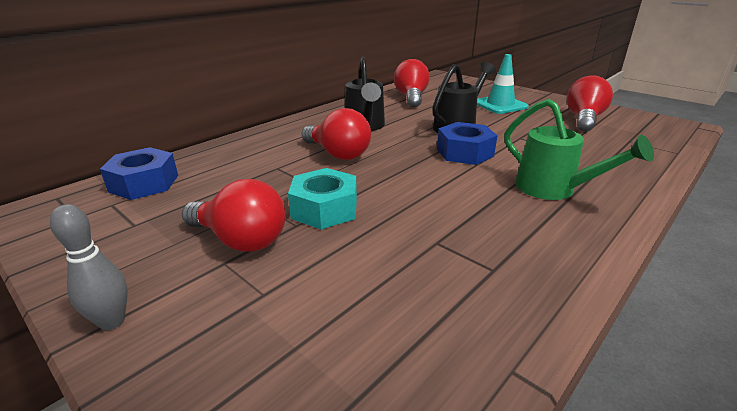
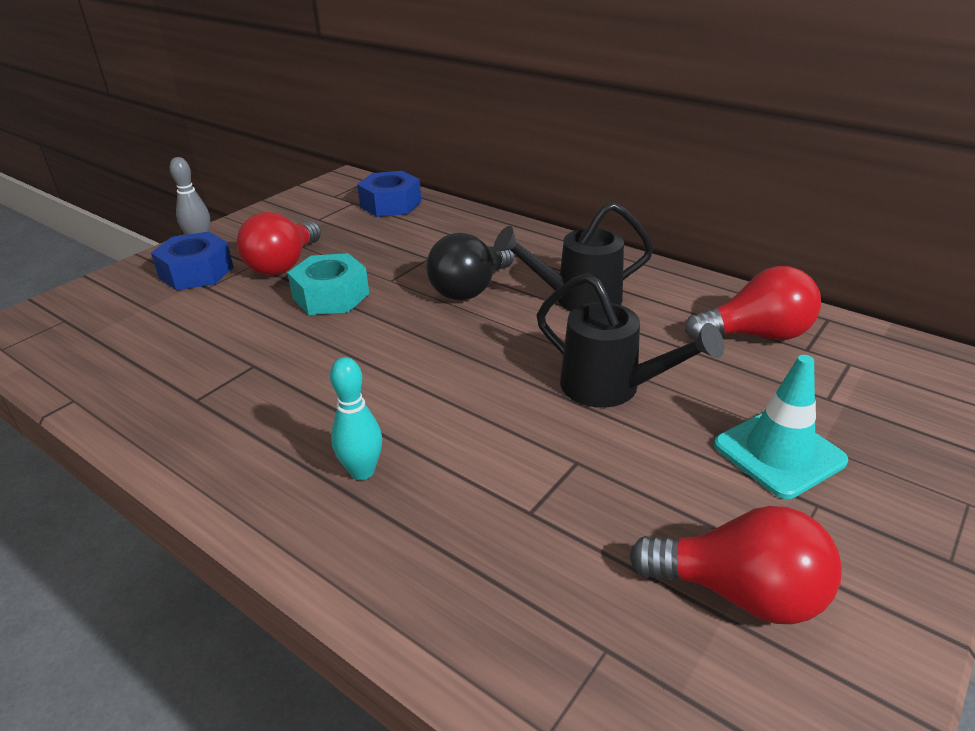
camera: 85 degrees right, 5 degrees up
red light bulb [302,108,371,160] -> black light bulb [426,233,515,300]
blue nut [437,122,498,165] -> blue nut moved to [151,232,234,290]
green watering can [504,99,654,200] -> turquoise bowling pin [330,357,382,480]

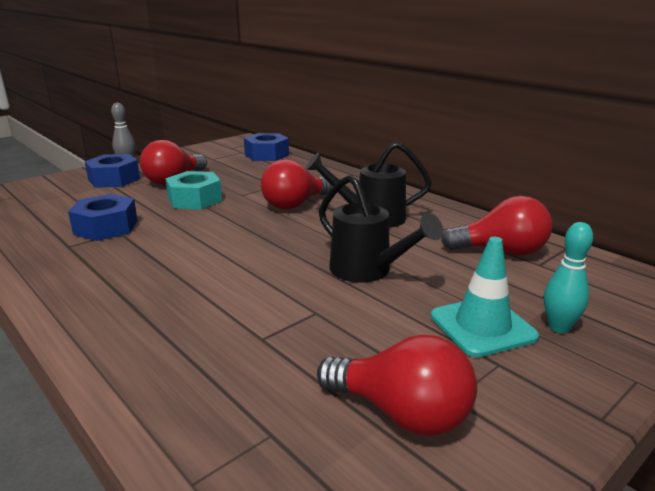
camera: 10 degrees right, 10 degrees down
turquoise bowling pin [330,357,382,480] -> turquoise bowling pin moved to [544,222,593,333]
black light bulb [426,233,515,300] -> red light bulb [261,159,333,210]
none -> blue nut [68,194,138,241]

